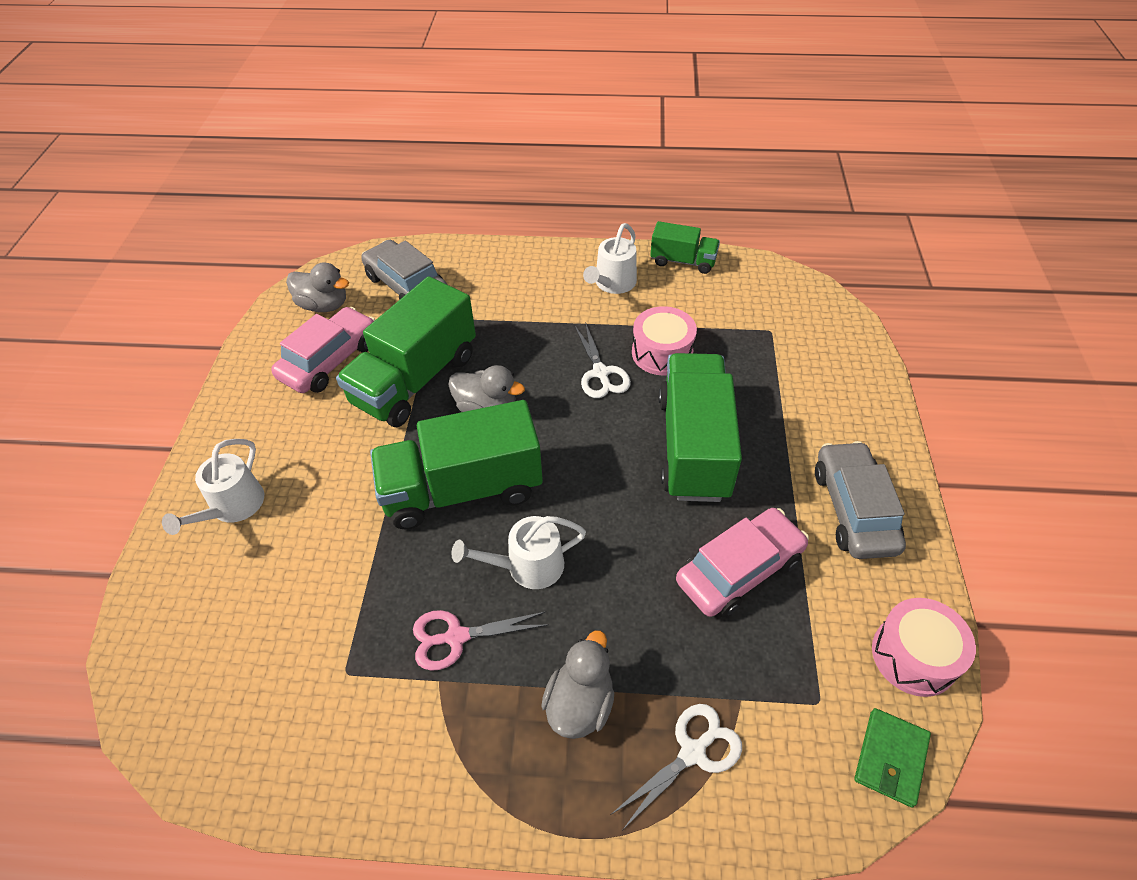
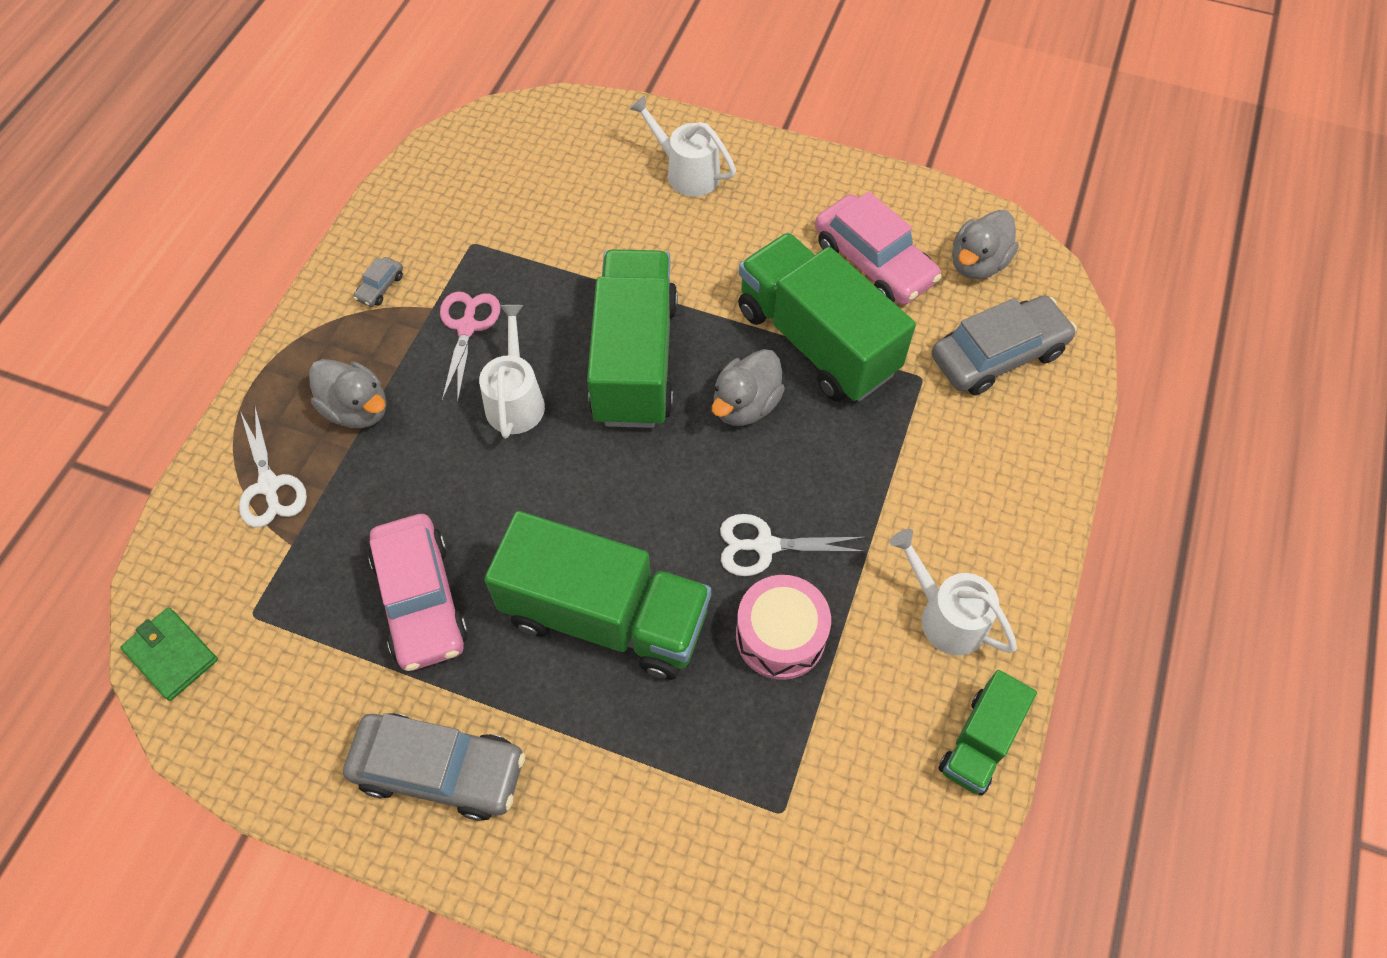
camera: 105 degrees right, 10 degrees up
pink drum [872,598,976,697] -> none
none -> grey car [353,257,403,307]

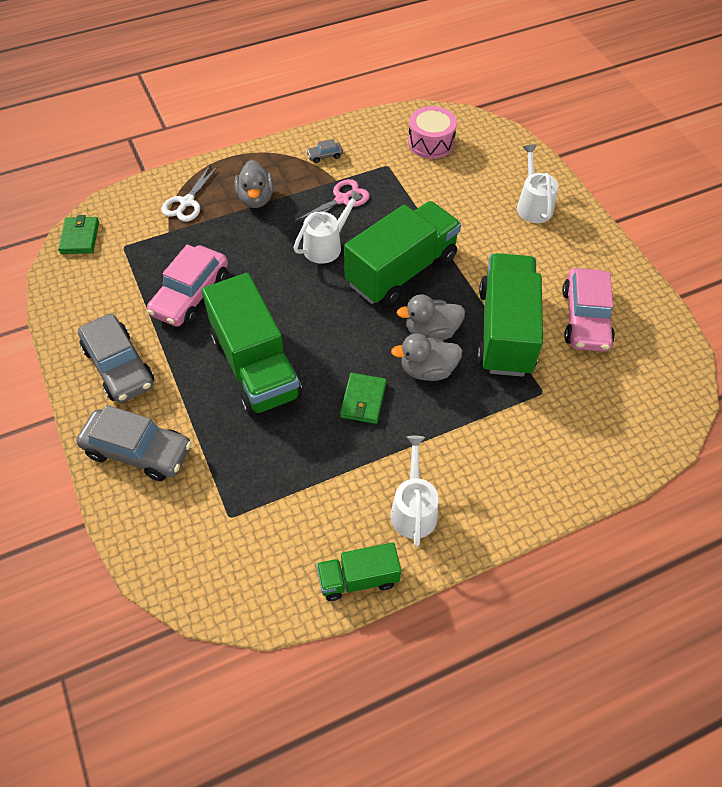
camera: 45 degrees right, 5 degrees down
white scissors [720,514,867,576] -> green wallet [340,373,387,424]
pink drum [736,575,831,680] -> pink drum moved to [408,106,457,159]
grey car [932,295,1077,395] -> grey car moved to [76,405,192,481]
grey duck [952,210,1019,279] -> grey duck moved to [391,333,462,381]

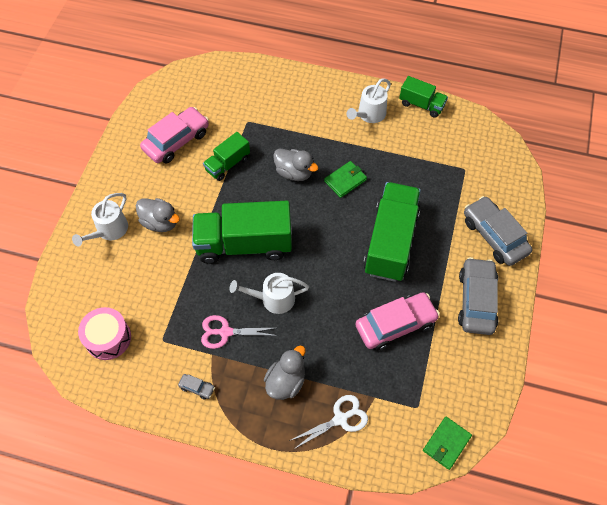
camera: 140 degrees left, 5 degrees up
grey duck [397,295,465,340] -> grey duck moved to [136,198,180,232]
green truck [477,253,543,377] -> green truck [203,132,250,181], size x0.52

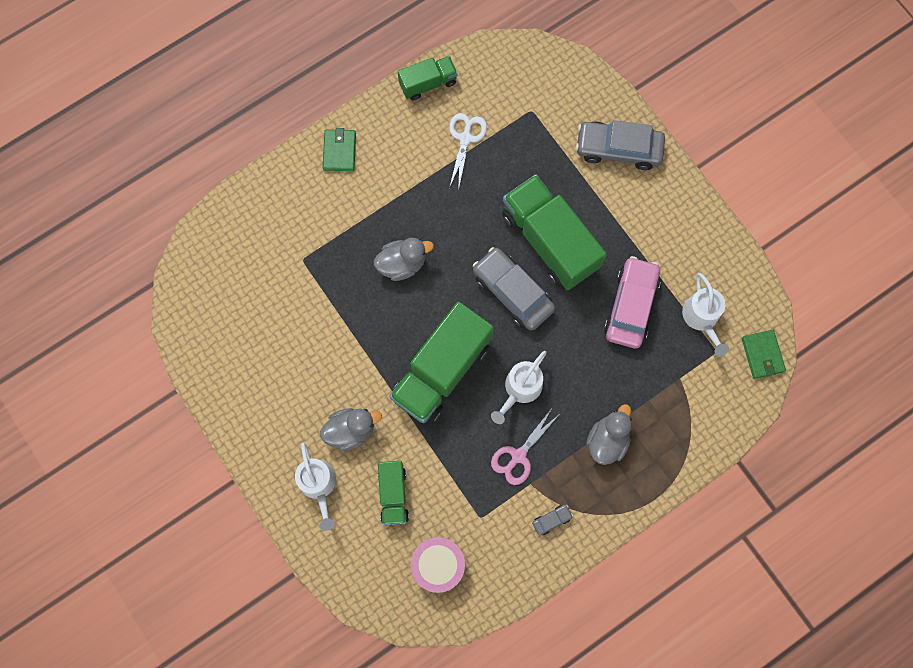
camera: 50 degrees left, 15 degrees up
pink car [140,107,209,164] -> none
green truck [203,132,250,181] -> green truck moved to [378,461,409,526]
grey duck [264,345,306,400] -> grey duck turned 45 degrees clockwise [586,404,632,465]
white scissors [289,395,368,449] -> white scissors moved to [449,113,487,191]
green wallet [324,161,367,198] -> green wallet moved to [323,128,356,171]
white watering can [346,78,391,123] -> white watering can moved to [682,273,729,356]
grey car [458,257,498,335] -> grey car moved to [473,247,555,331]

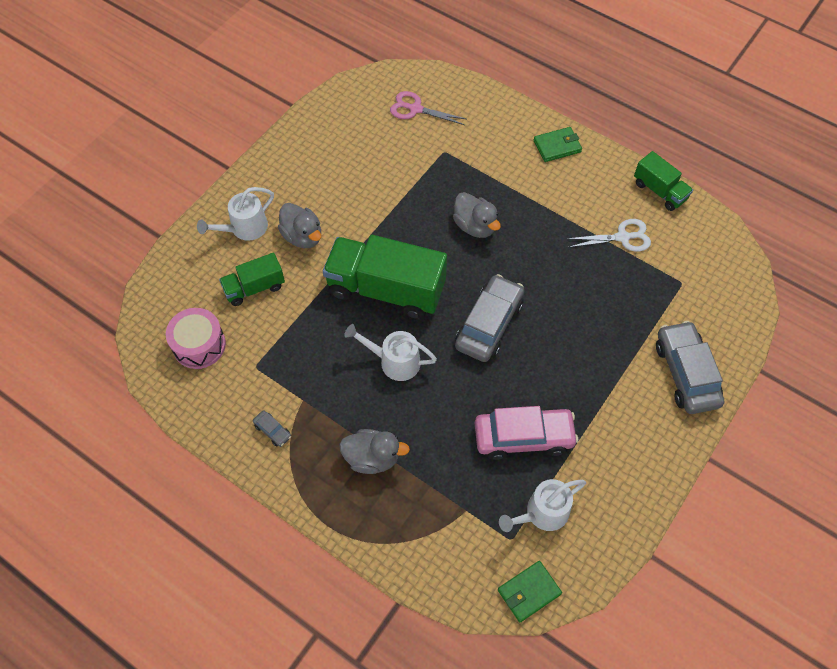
camera: 70 degrees right, 15 degrees down
pink scissors [491,410,559,485] -> pink scissors moved to [390,91,466,125]
green truck [502,174,607,290] -> none

